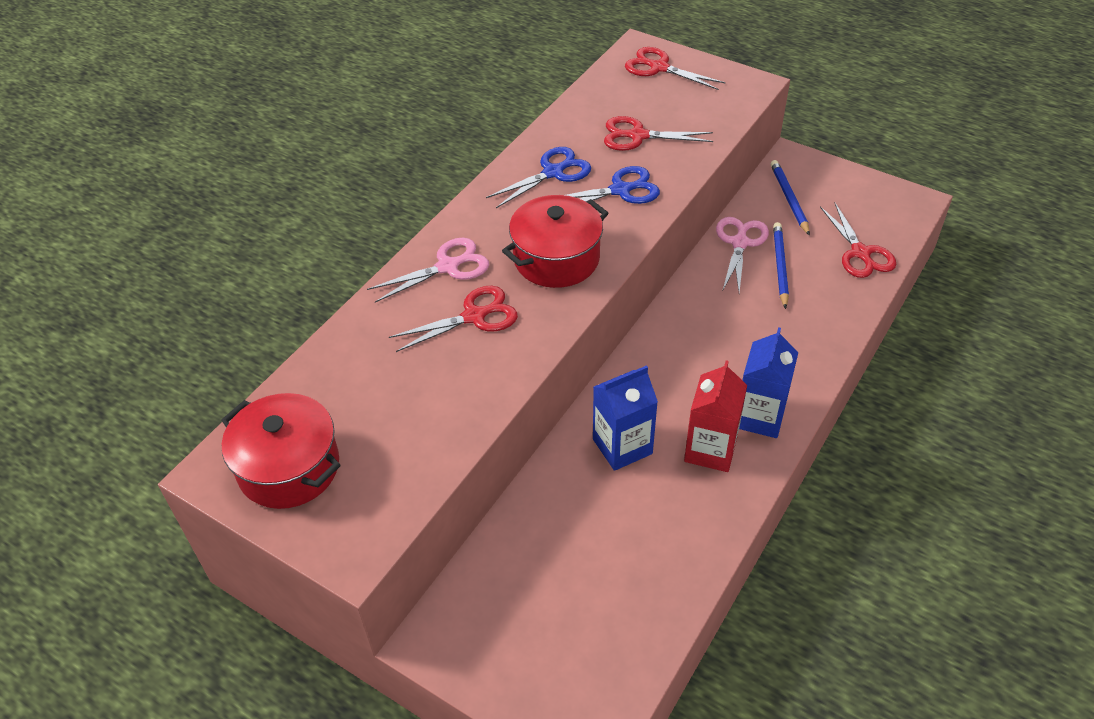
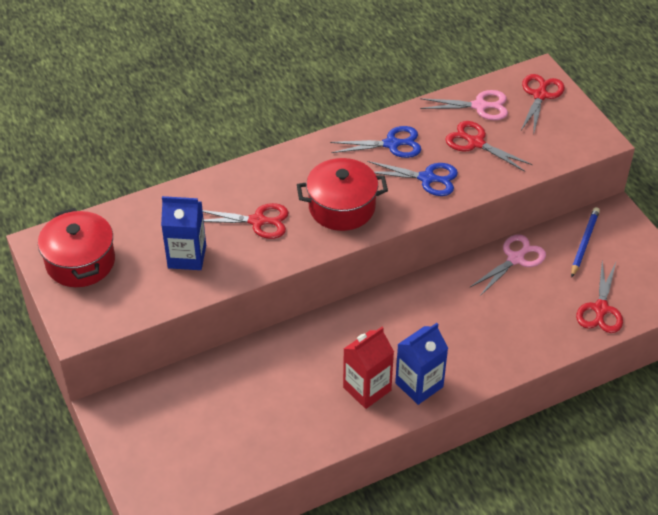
camera: 30 degrees right, 0 degrees up
pink scissors [367,238,489,303] -> pink scissors moved to [420,90,508,120]
blue carton [593,365,658,471] -> blue carton moved to [161,196,206,270]
red scissors [625,47,726,90] -> red scissors turned 45 degrees clockwise [521,74,565,132]
blue pencil [773,222,789,309] -> none

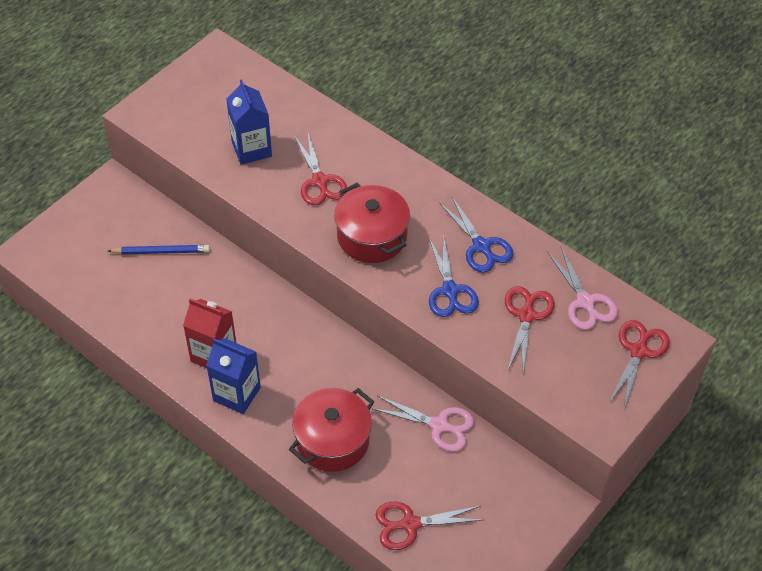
camera: 65 degrees right, 5 degrees up
red pot [38,208,115,287] -> red pot moved to [289,388,374,472]
red scissors [521,74,565,132] -> red scissors turned 60 degrees counterclockwise [609,320,670,409]
blue pencil [571,207,600,277] -> blue pencil moved to [108,245,210,254]

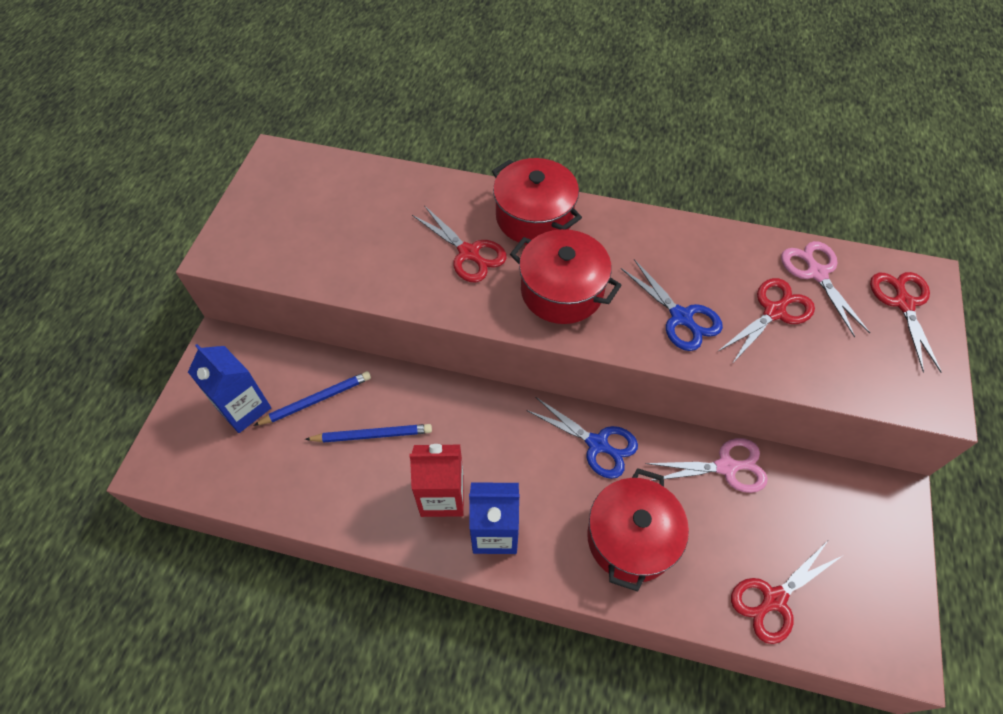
camera: 25 degrees left, 5 degrees up
blue carton [226,79,272,165] -> blue carton moved to [188,344,271,433]
blue scissors [440,197,514,273] -> blue scissors moved to [526,397,638,479]
red scissors [505,286,555,372] -> red scissors turned 60 degrees clockwise [717,278,815,364]
pink scissors [547,247,618,330] -> pink scissors turned 150 degrees counterclockwise [781,241,870,337]
none -> blue pencil [305,424,432,443]
none -> red pot [492,158,582,245]

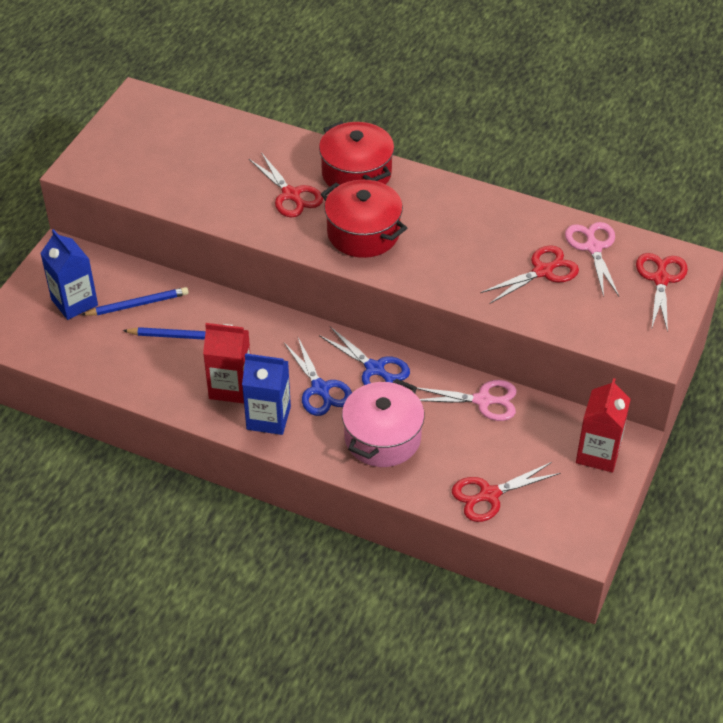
camera: 10 degrees right, 10 degrees down
red pot [587,468,689,591] -> pink pot [342,379,425,467]
blue scissors [621,259,723,351] -> blue scissors moved to [284,338,352,416]
none -> red carton [576,378,631,472]

